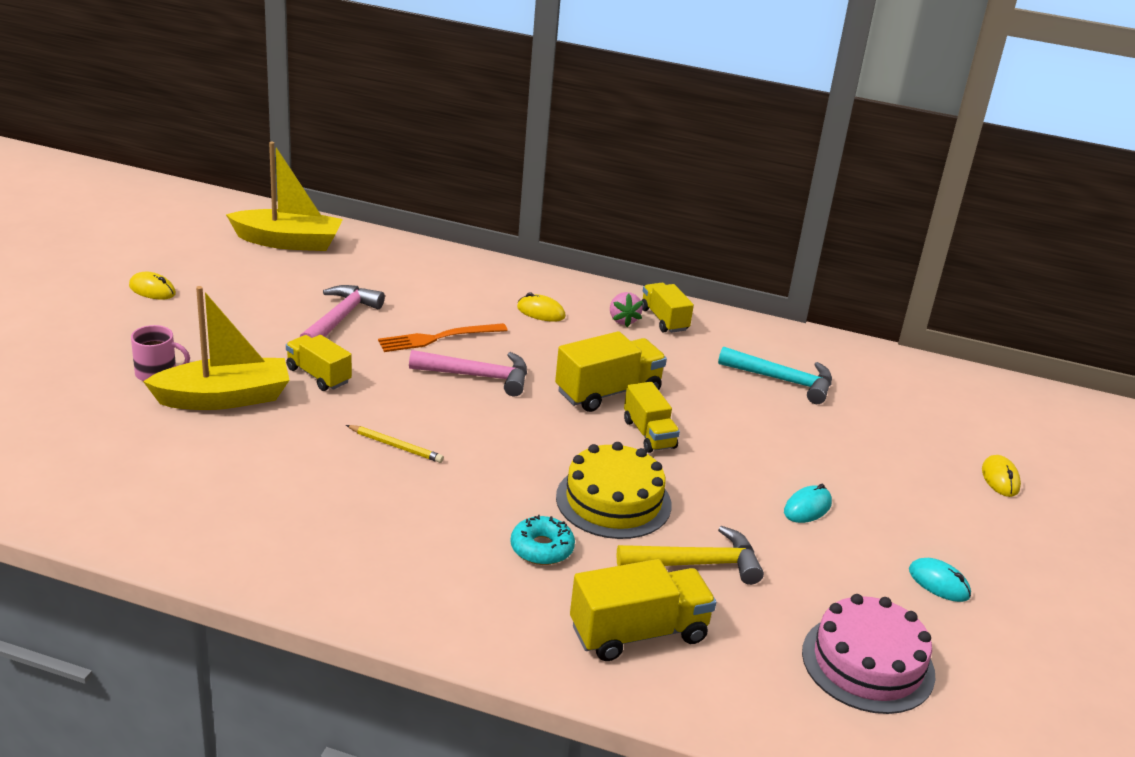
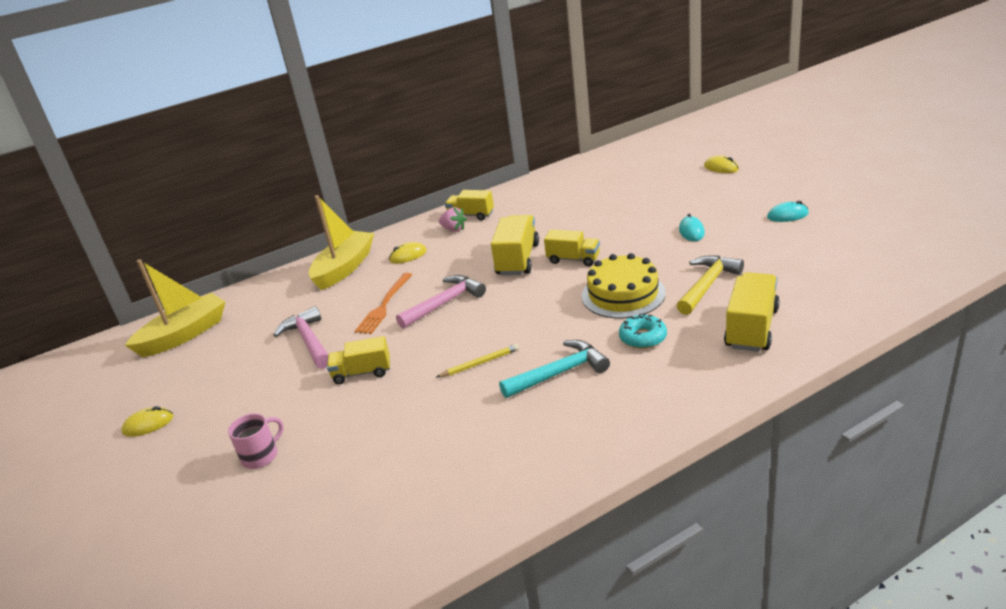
camera: 40 degrees left, 0 degrees up
yellow boat [143,286,290,410] -> yellow boat moved to [309,195,374,290]
turquoise hammer [718,346,832,404] -> turquoise hammer moved to [499,340,610,398]
pink cake [802,594,935,714] -> none

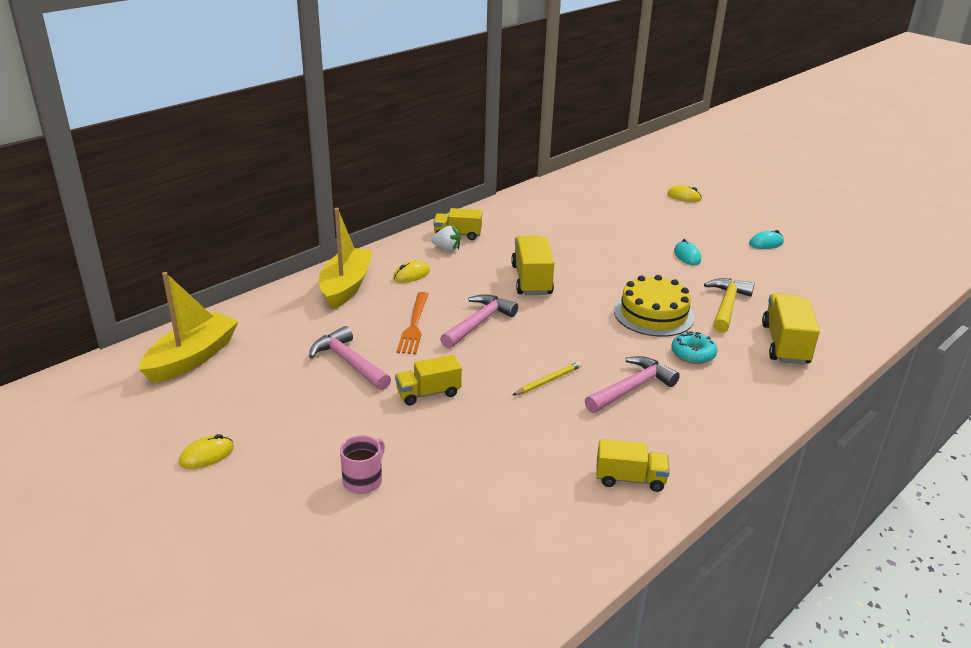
camera: 20 degrees left, 0 degrees up
pink strawberry [439,207,467,232] -> white strawberry [431,226,461,251]
turquoise hammer [499,340,610,398] -> pink hammer [585,356,680,413]
yellow truck [544,230,600,267] -> yellow truck moved to [596,439,669,492]

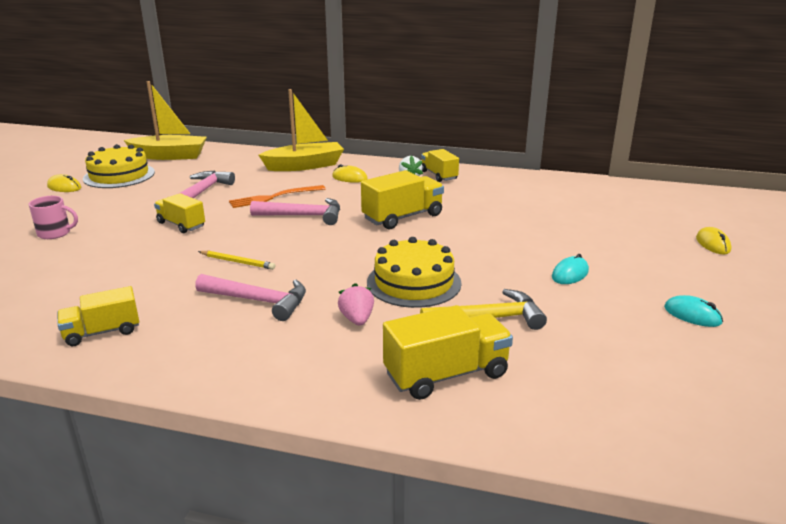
camera: 60 degrees right, 5 degrees down
yellow truck [596,439,669,492] -> yellow truck turned 90 degrees clockwise [57,286,139,346]
turquoise donut [671,331,717,364] -> pink strawberry [338,283,374,326]
none -> yellow cake [83,144,155,188]

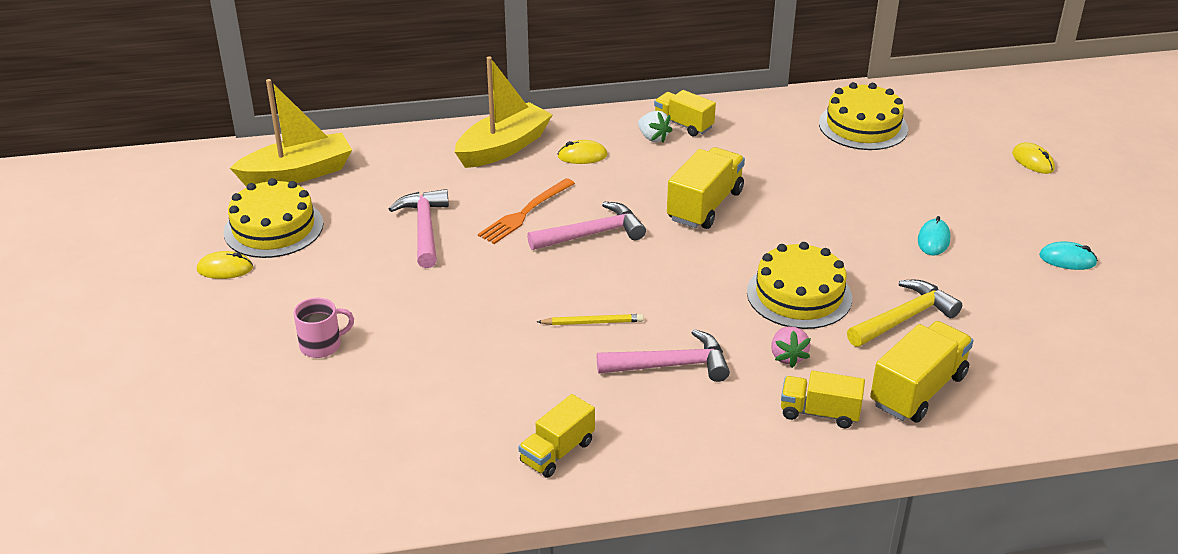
camera: 25 degrees left, 10 degrees up
yellow truck [154,193,205,233] -> yellow truck moved to [781,371,865,428]
pink strawberry [338,283,374,326] -> pink strawberry turned 150 degrees counterclockwise [771,327,811,368]
none -> yellow cake [819,82,908,150]

